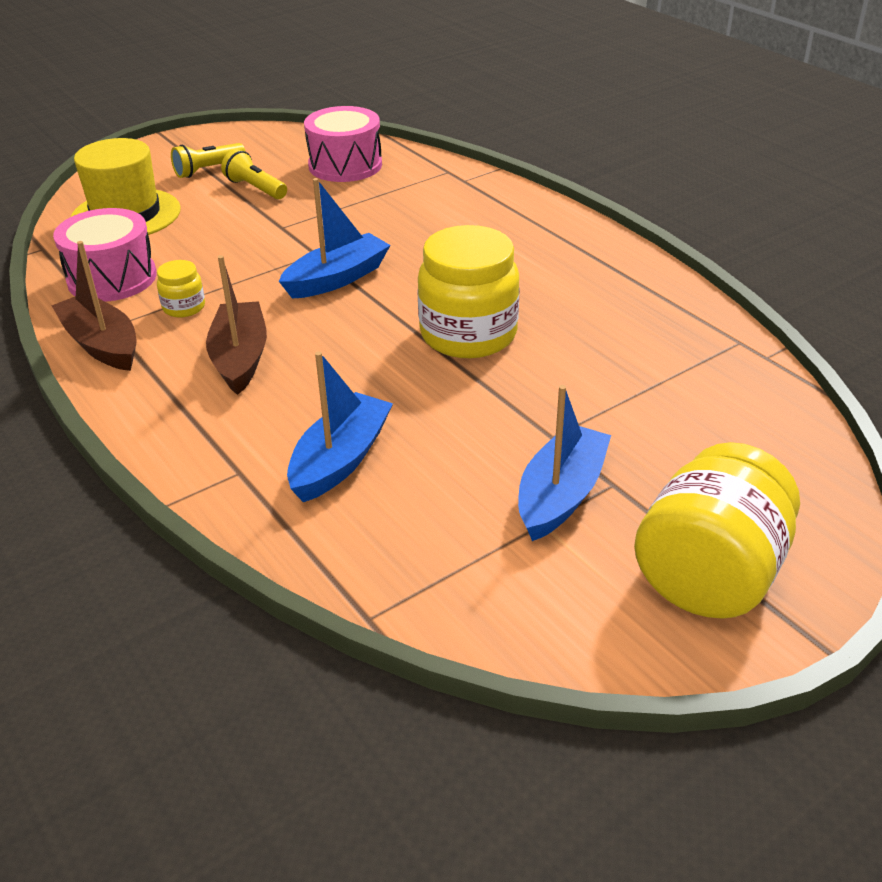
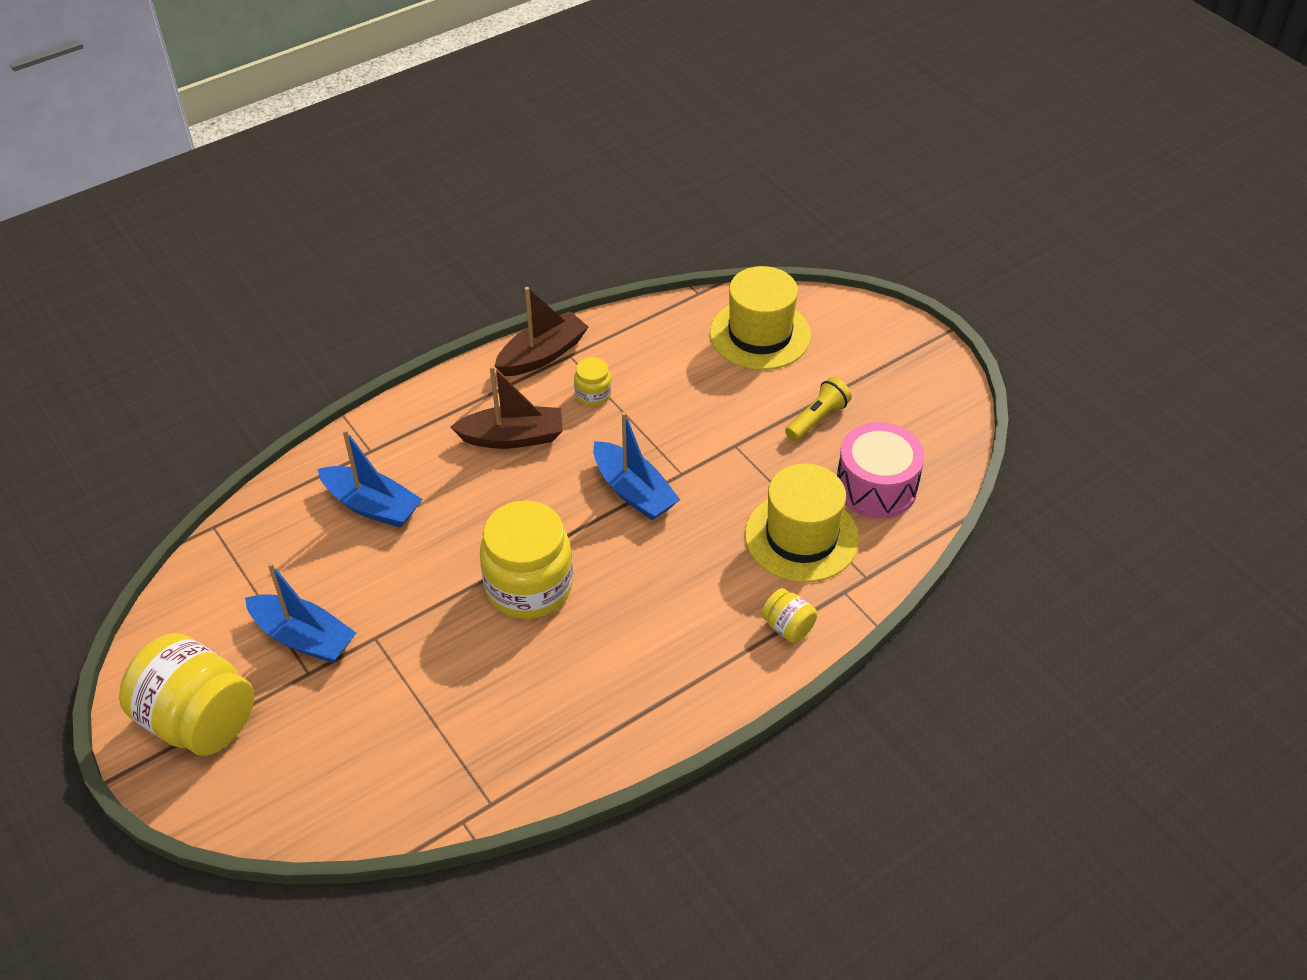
camera: 90 degrees right, 10 degrees up
pink drum [53,208,157,302] -> none
yellow flashlight [171,143,246,178] -> none
none -> yellow hat [745,464,859,582]
none -> yellow jar [761,588,817,643]

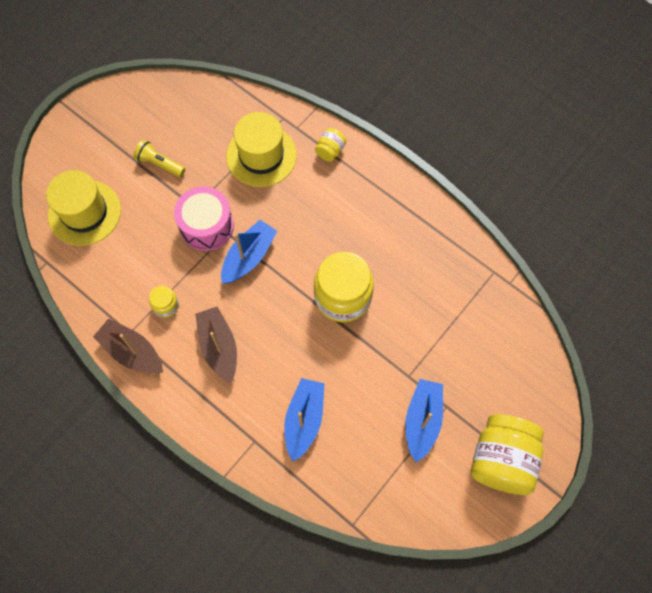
camera: 105 degrees left, 20 degrees up
pink drum [837,422,925,519] -> pink drum moved to [174,186,234,251]

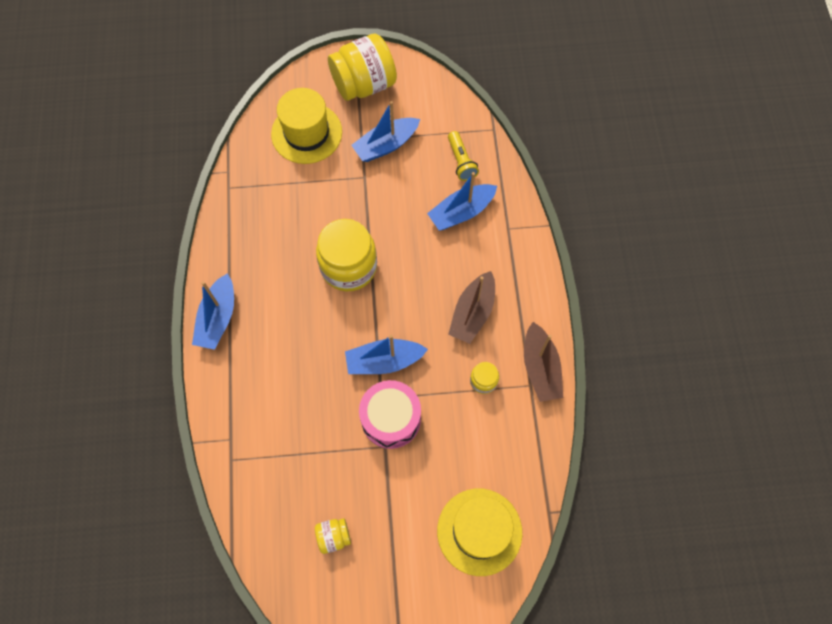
camera: 135 degrees left, 0 degrees up
yellow flashlight [133,140,185,177] -> yellow flashlight moved to [448,131,479,181]
yellow hat [226,112,297,187] -> yellow hat moved to [271,88,342,164]
yellow jar [315,128,346,162] -> yellow jar moved to [315,518,351,554]
none -> blue boat [192,273,234,350]

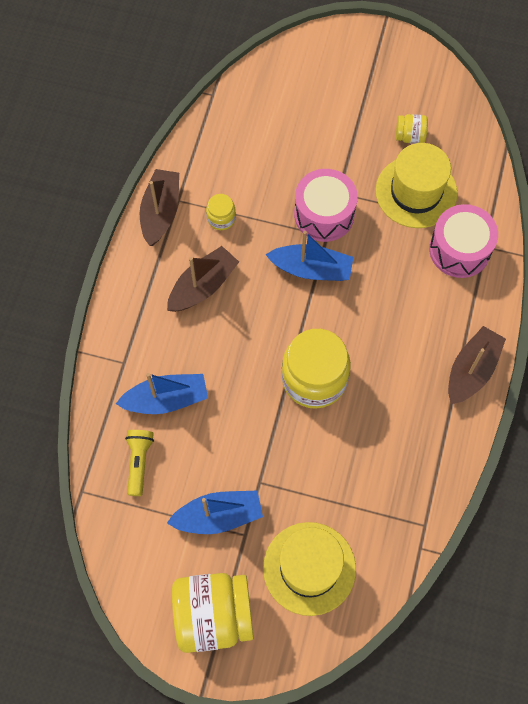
camera: 160 degrees left, 0 degrees up
blue boat [192,273,234,350] -> brown boat [448,326,506,404]
yellow hat [437,488,522,576] -> yellow hat moved to [376,143,457,228]
none -> pink drum [429,204,498,278]

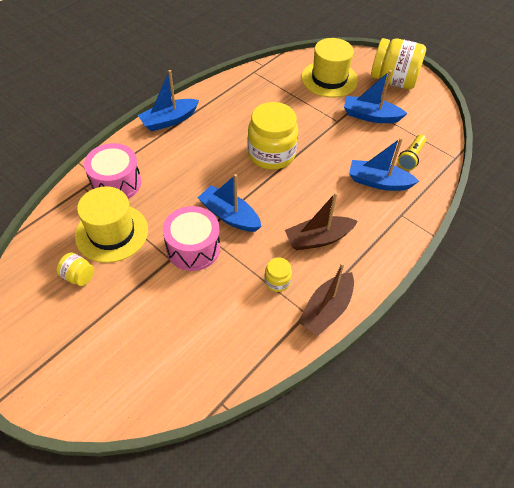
camera: 155 degrees left, 15 degrees down
brown boat [448,326,506,404] -> blue boat [138,70,199,132]

